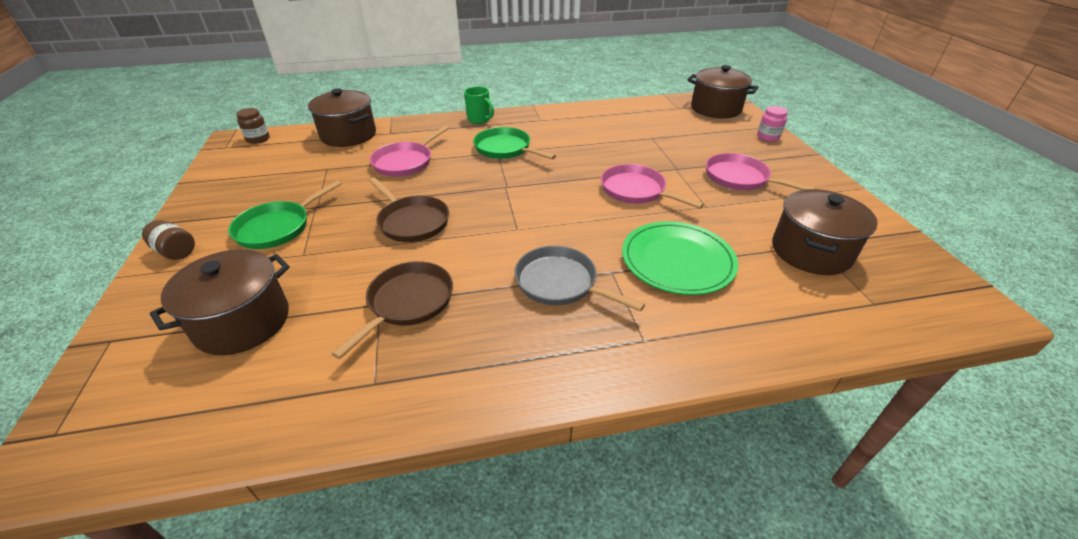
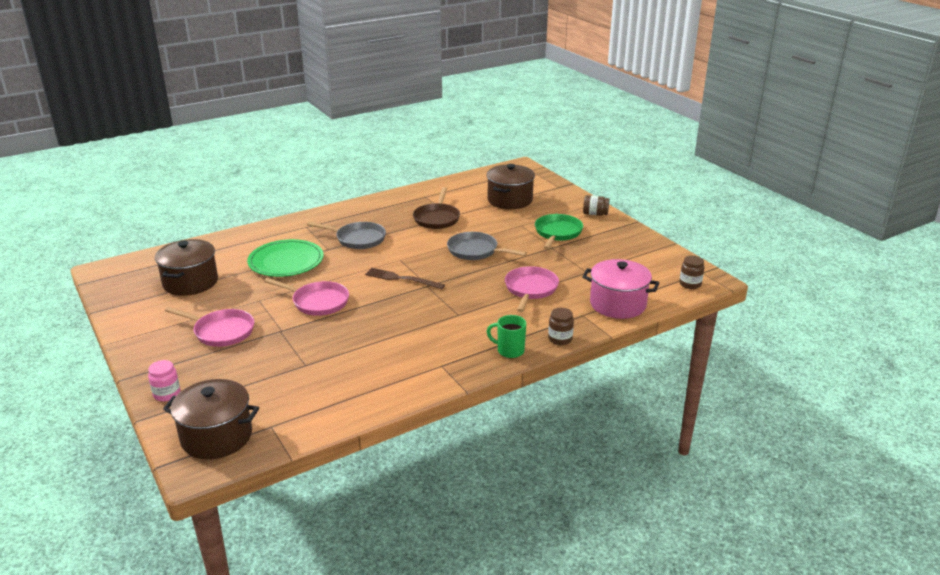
camera: 160 degrees right, 10 degrees down
brown pot [308,88,376,147] -> pink pot [582,259,659,319]
brown pan [369,177,449,242] -> grey pan [447,232,527,260]
green pan [473,127,556,159] -> none
none -> brown fork [365,268,445,289]
none -> brown jar [548,308,574,345]

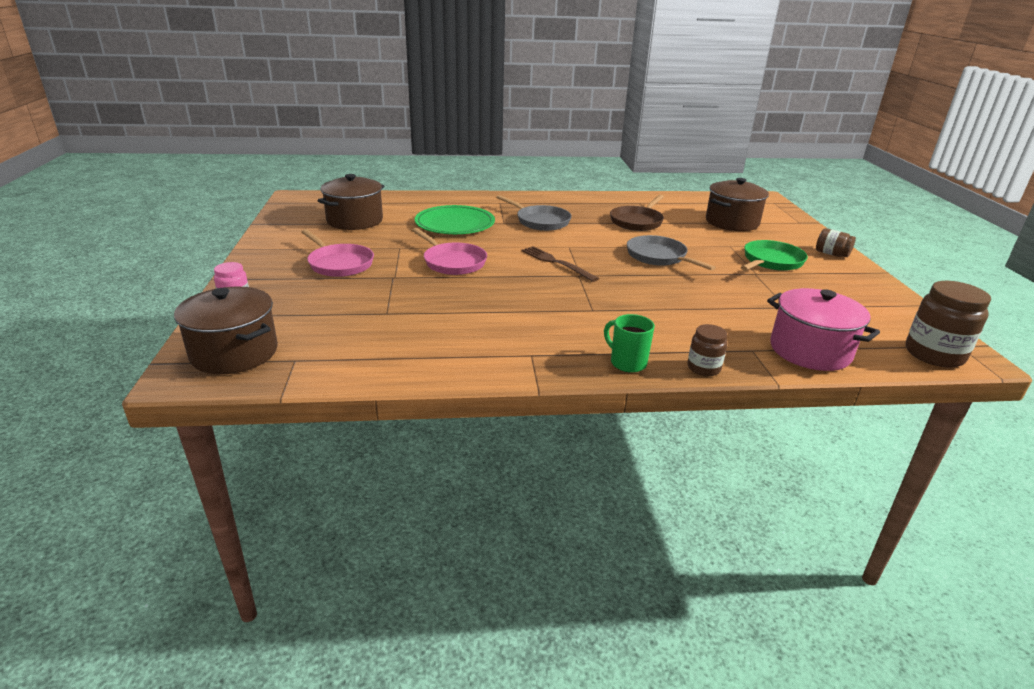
camera: 25 degrees right, 0 degrees up
pink pan [505,266,559,312] -> none
brown jar [679,255,704,289] -> brown jar [906,281,991,368], size x1.75

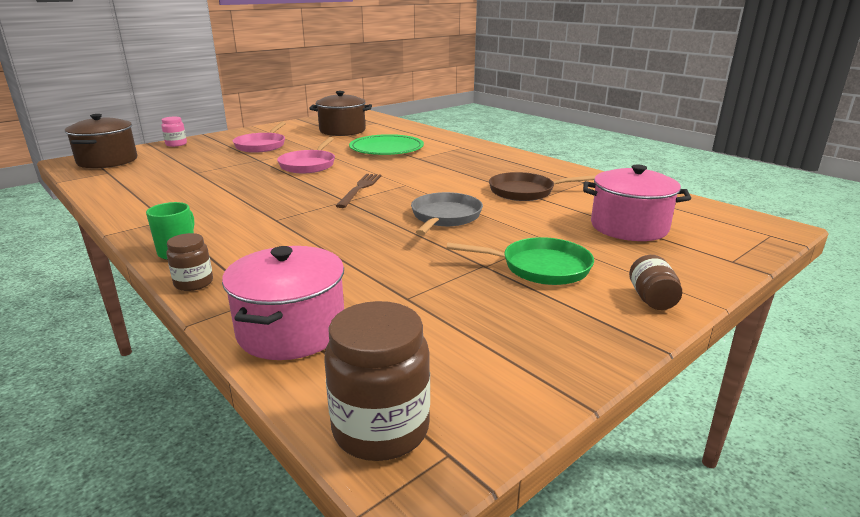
camera: 55 degrees right, 5 degrees down
grey pan [496,195,571,231] -> none
brown pot [706,178,769,231] -> pink pot [583,164,691,241]

